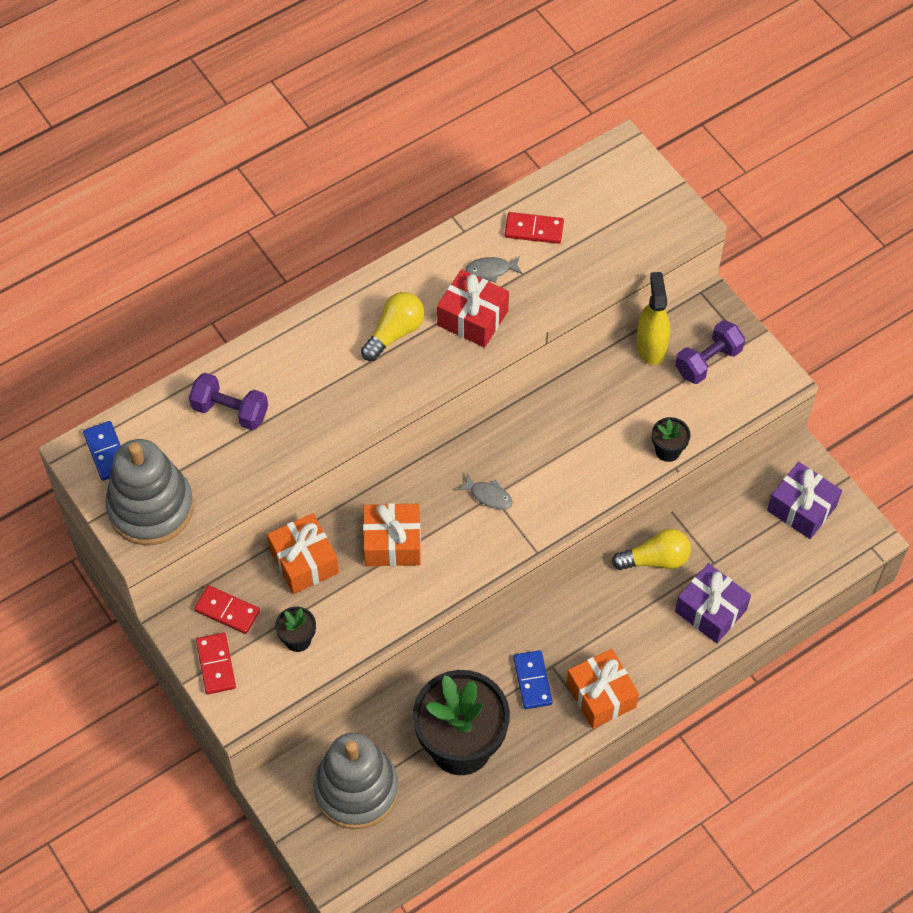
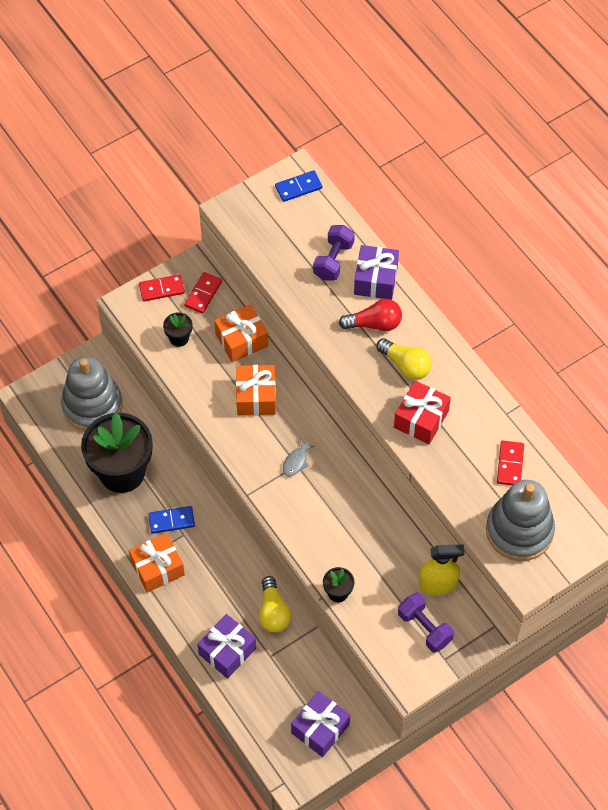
camera: 90 degrees right, 0 degrees up
grey stacking toy [105,439,194,545] -> grey stacking toy moved to [486,480,555,561]
grey fish [466,256,523,283] -> none
none -> red light bulb [339,299,402,331]
none -> purple gift [354,245,399,300]

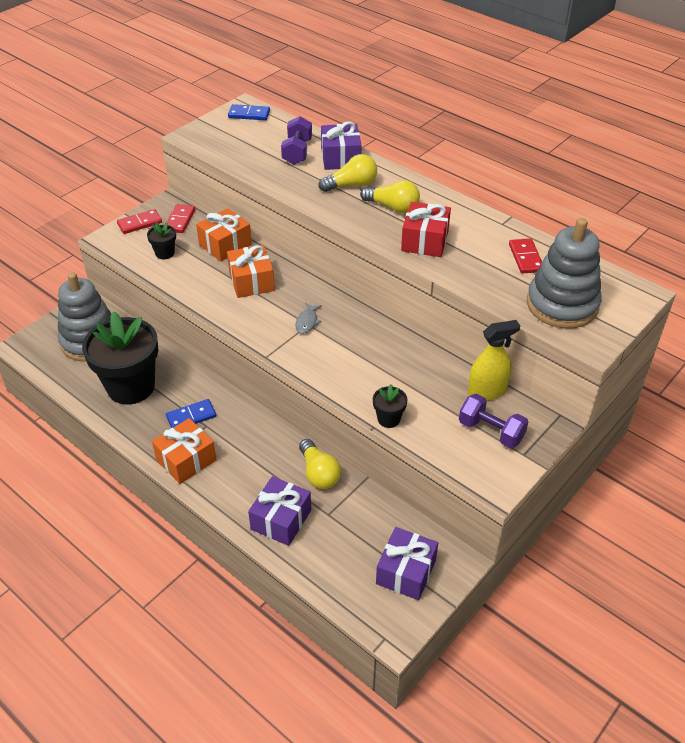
camera: 15 degrees left, 15 degrees down
blue domino [275,170,322,202] -> blue domino turned 45 degrees clockwise [228,104,270,120]
red light bulb [339,299,402,331] -> yellow light bulb [319,154,377,192]

